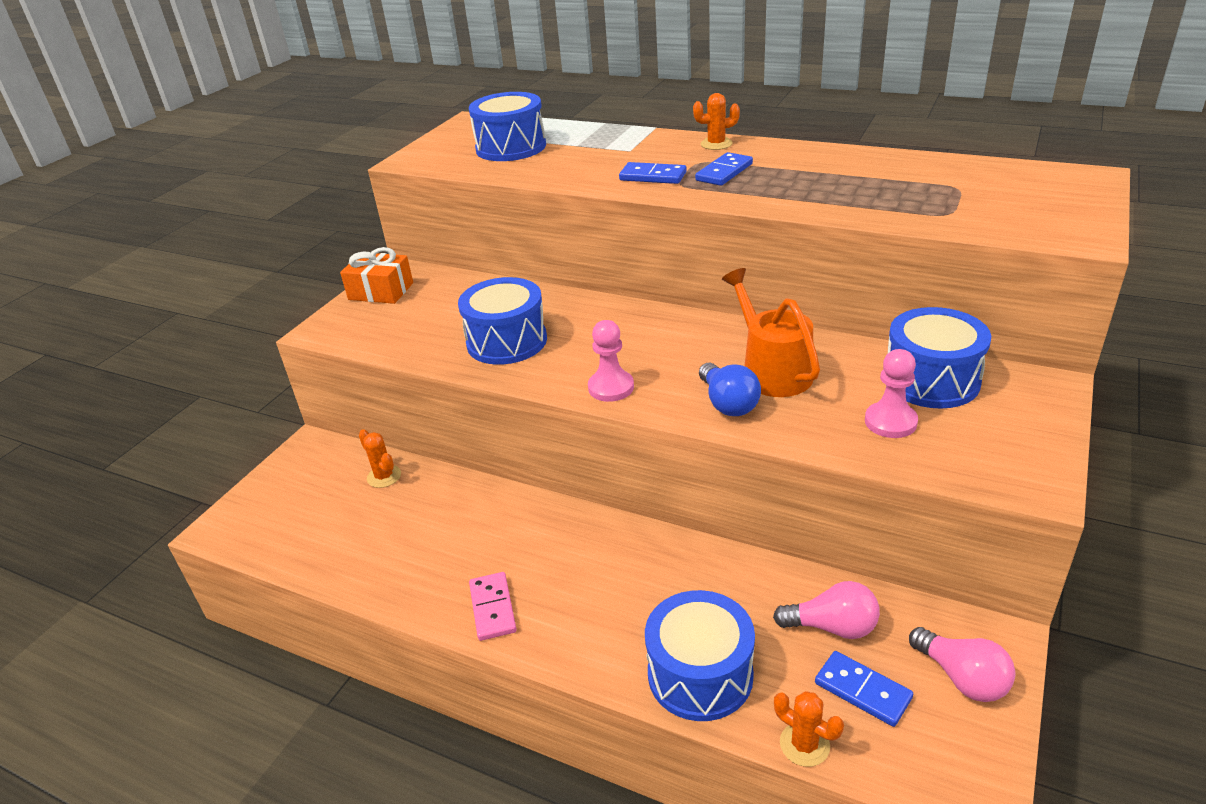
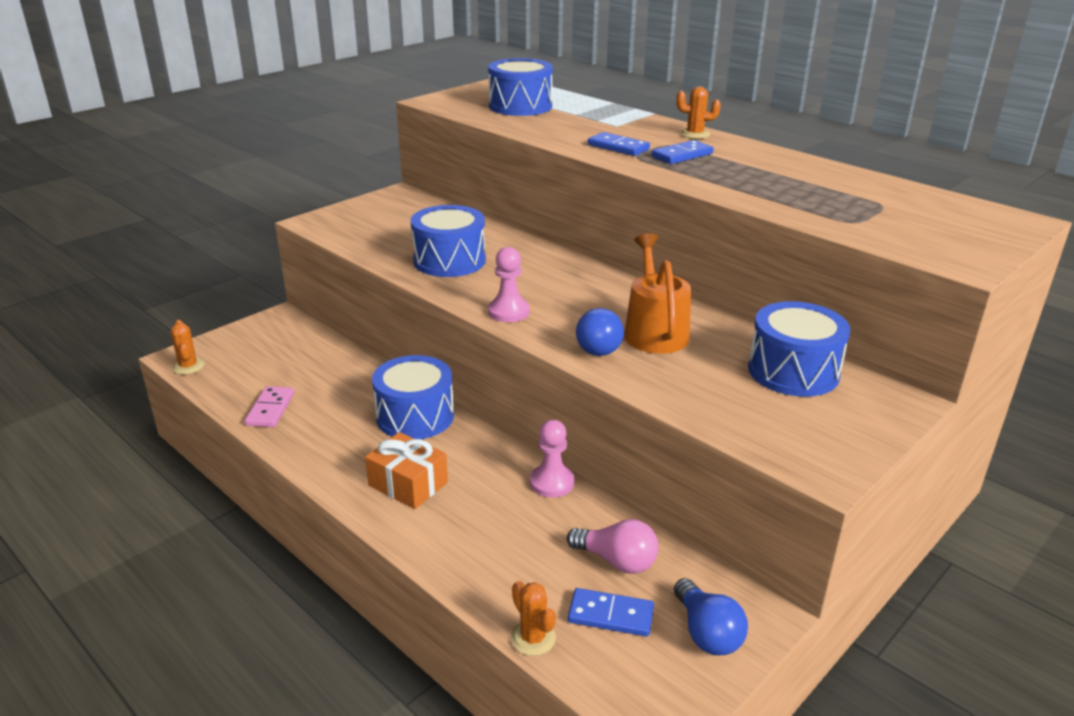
camera: 15 degrees right, 5 degrees down
orange gift [340,247,413,304] -> orange gift moved to [365,432,448,509]
orange cactus [359,429,401,488] -> orange cactus moved to [171,320,205,374]
pink domino [469,572,517,641] -> pink domino moved to [245,386,294,427]
blue drum [645,590,755,721] -> blue drum moved to [372,355,454,439]
blue domino [815,651,913,727] -> blue domino turned 45 degrees counterclockwise [568,588,654,637]
pink pawn [865,349,918,438] -> pink pawn moved to [530,420,574,498]
pink light bulb [909,627,1015,702] -> blue light bulb [674,578,748,655]

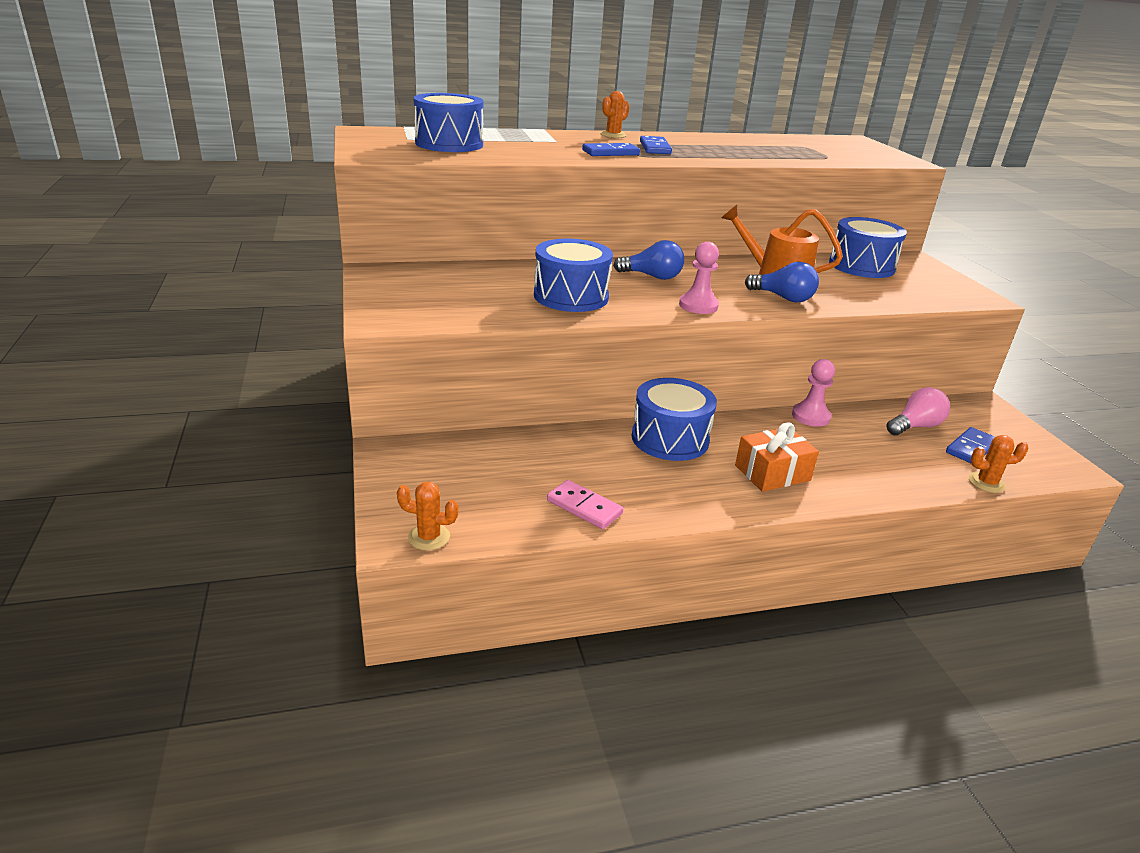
camera: 60 degrees left, 0 degrees up
blue light bulb [674,578,748,655] -> blue light bulb moved to [613,240,684,280]

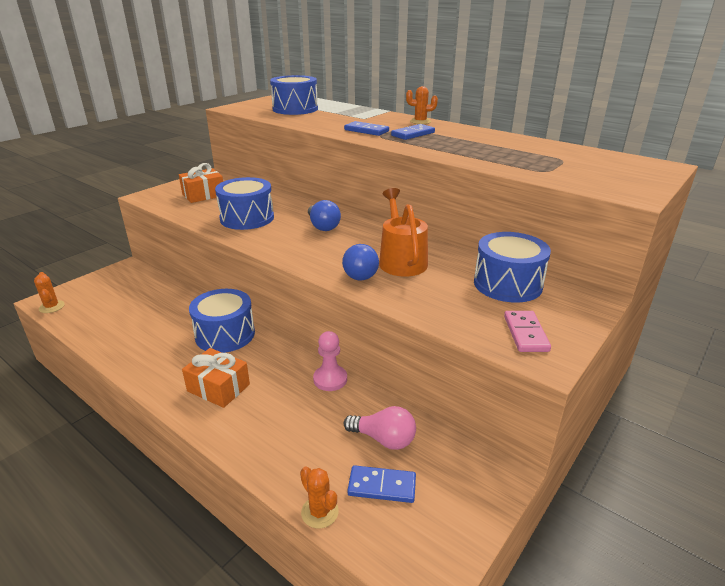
camera: 55 degrees right, 0 degrees up
pink domino [547,480,623,529] -> pink domino moved to [504,311,551,352]
pink pawn [679,242,719,314] -> none
none -> orange gift [179,163,223,203]

